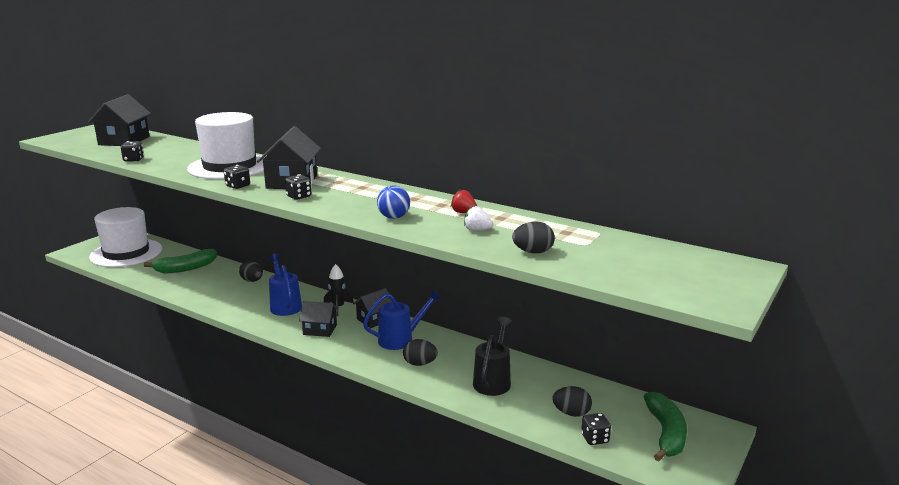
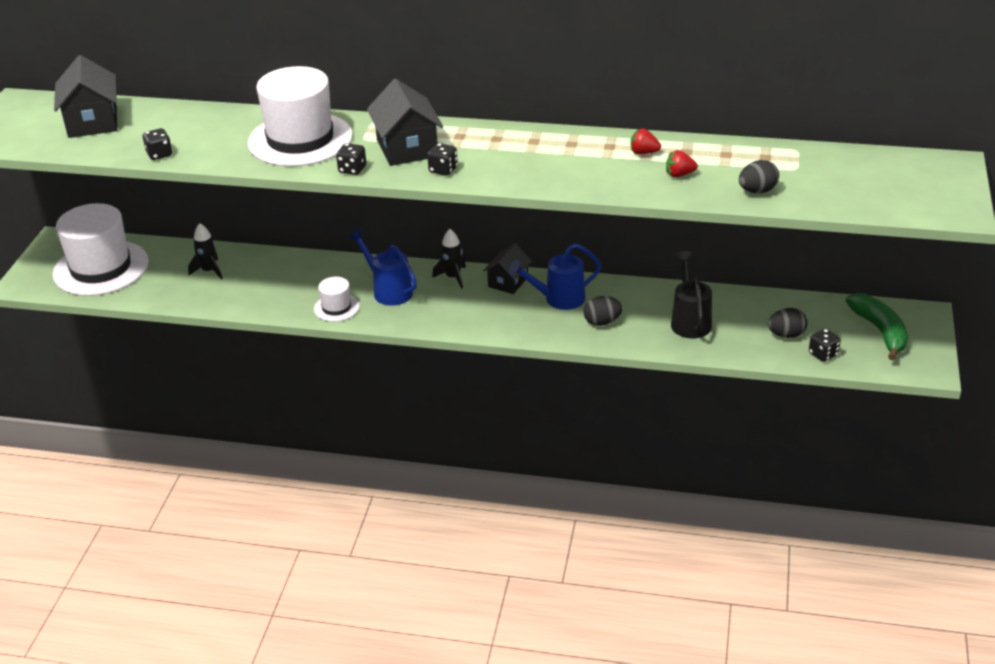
camera: 20 degrees left, 15 degrees up
green banana [144,249,217,273] -> black rocket [188,223,223,280]
black egg [239,260,263,282] -> none
black house [299,301,338,337] -> none
blue watering can [363,290,441,350] -> blue watering can turned 150 degrees counterclockwise [509,243,602,310]
blue ball [377,185,410,219] -> none
white strawberry [464,206,493,231] -> red strawberry [666,150,698,177]
none -> white hat [314,277,360,322]

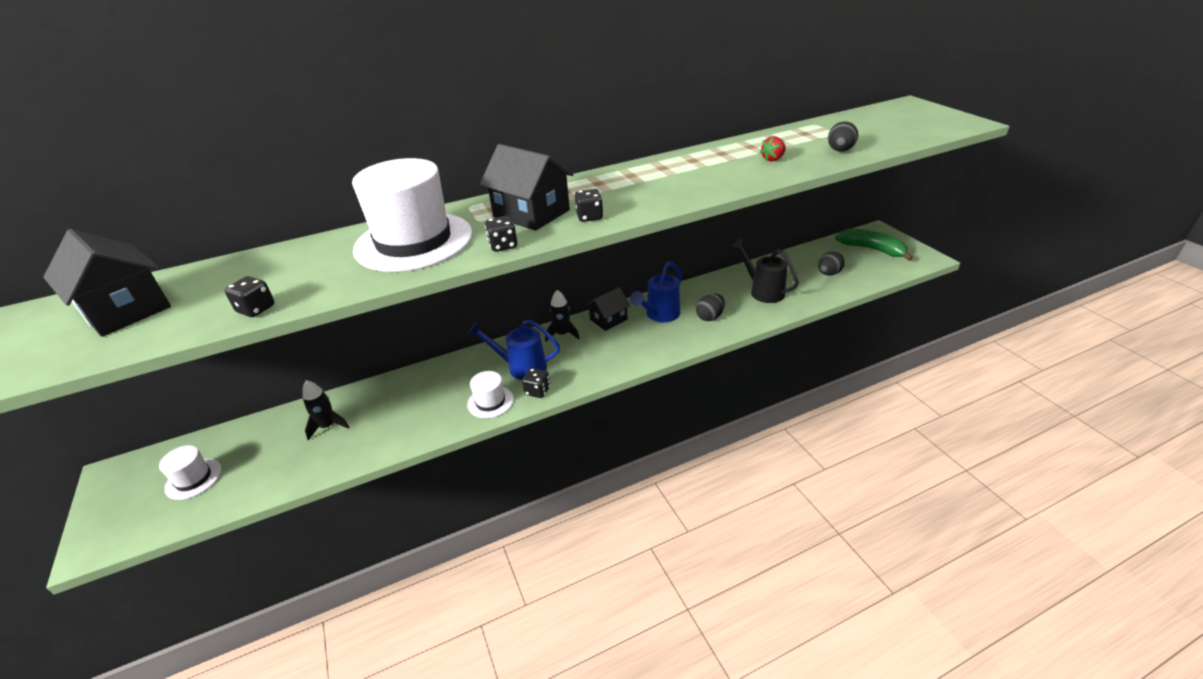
camera: 35 degrees left, 0 degrees up
white hat [53,203,149,296] -> white hat [159,445,222,500], size x0.46
black house [483,243,532,294] -> black house turned 60 degrees clockwise [586,287,630,331]
red strawberry [631,128,661,154] -> none
black dice [809,329,841,362] -> black dice moved to [522,368,550,398]

